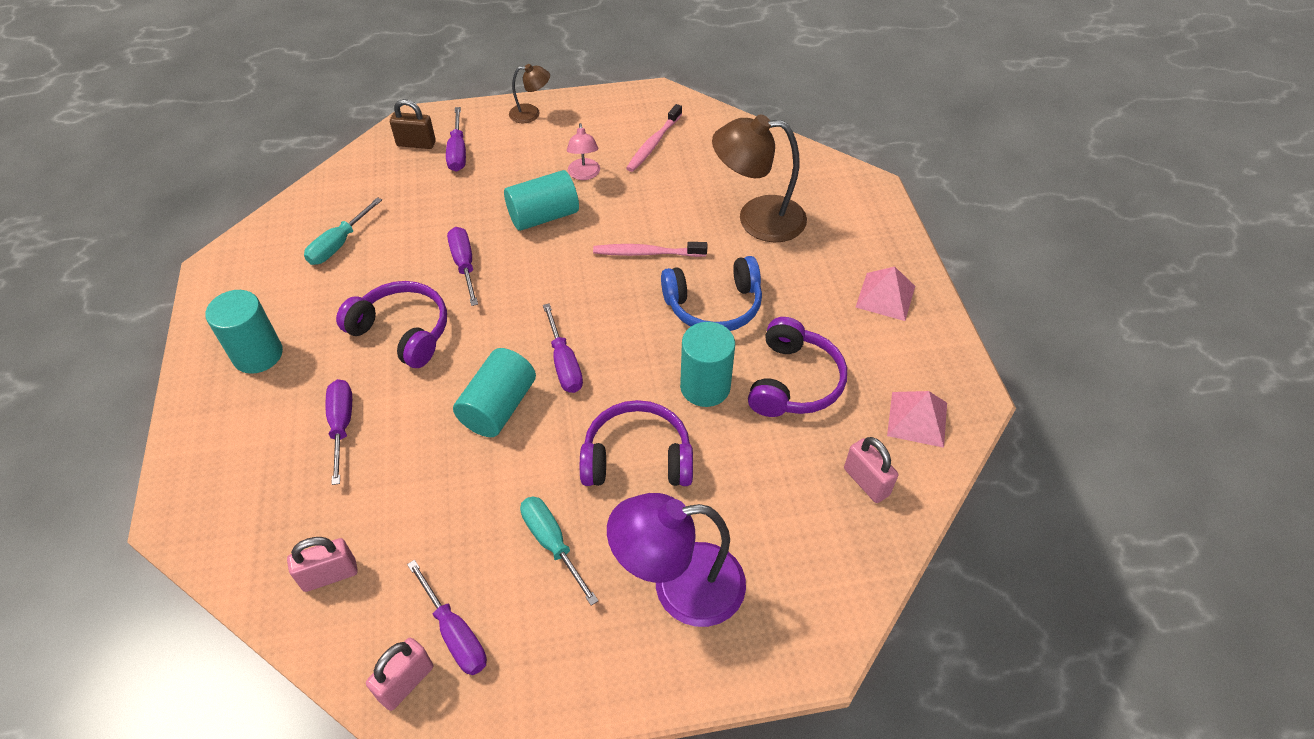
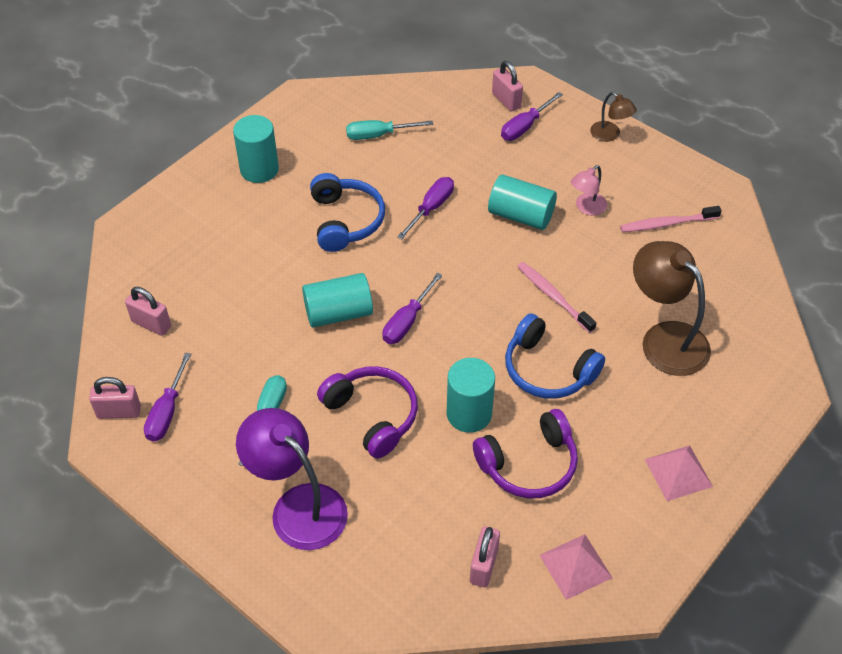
camera: 50 degrees right, 0 degrees up
purple screwdriver [326,379,352,485] -> none
purple headphones [336,281,447,368] -> blue headphones [310,173,385,252]
brown padlock [390,99,436,149] -> pink padlock [492,61,523,112]

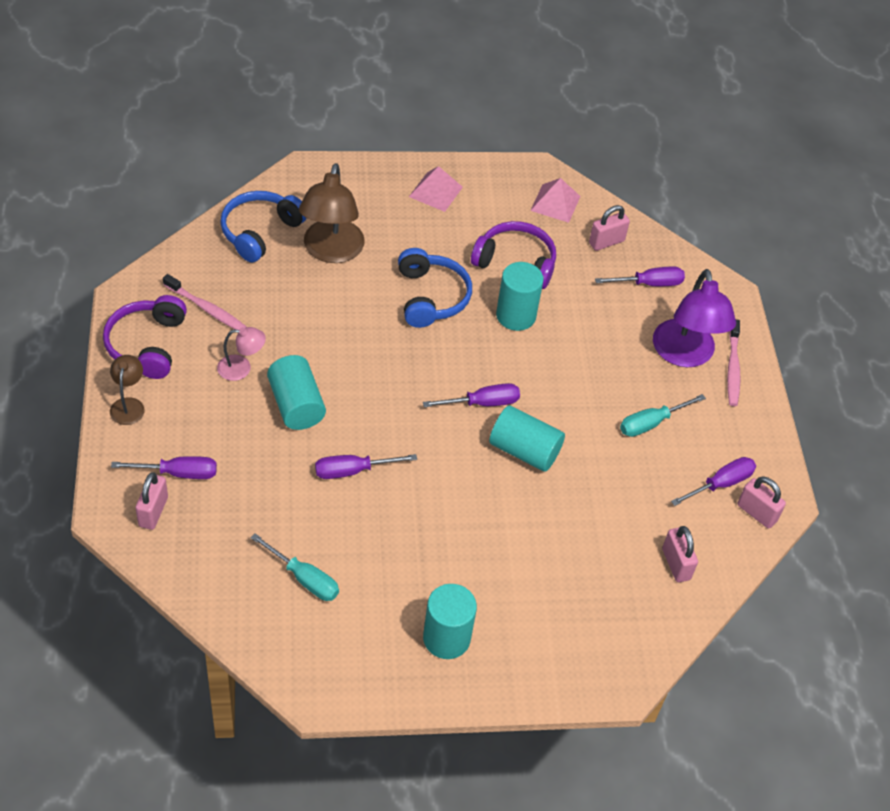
camera: 140 degrees left, 0 degrees up
blue headphones [310,173,385,252] -> blue headphones moved to [220,191,307,262]
purple headphones [317,366,418,458] -> purple headphones moved to [103,295,187,379]
pink toothbrush [517,262,596,333] -> pink toothbrush moved to [727,319,741,406]
none -> purple screwdriver [595,266,685,286]

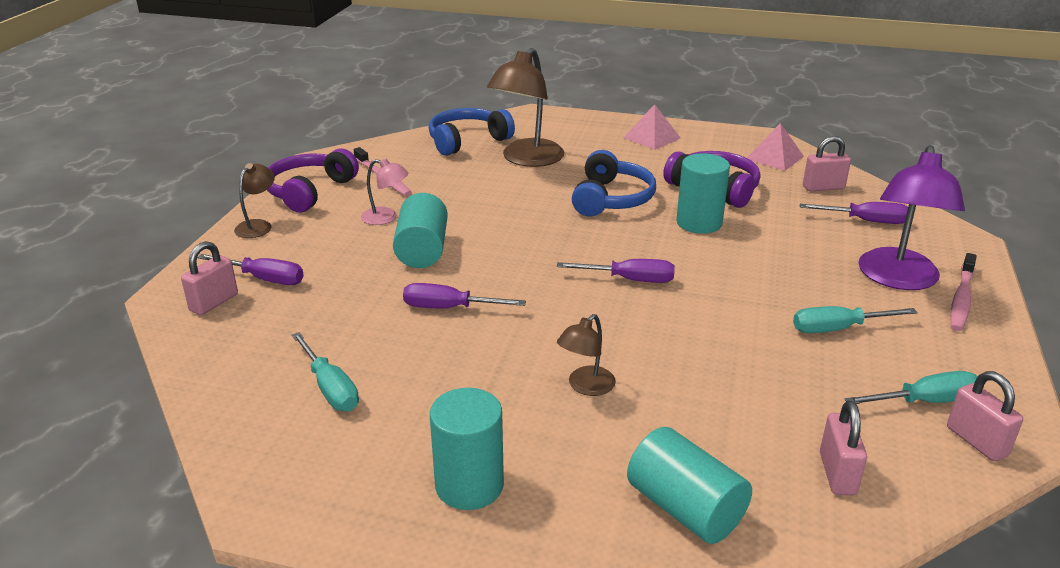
camera: 25 degrees right, 20 degrees down
turquoise cylinder [489,405,565,472] -> turquoise cylinder moved to [627,427,752,544]
purple screwdriver [671,457,756,506] -> turquoise screwdriver [844,371,978,404]
none -> brown lamp [557,314,616,396]

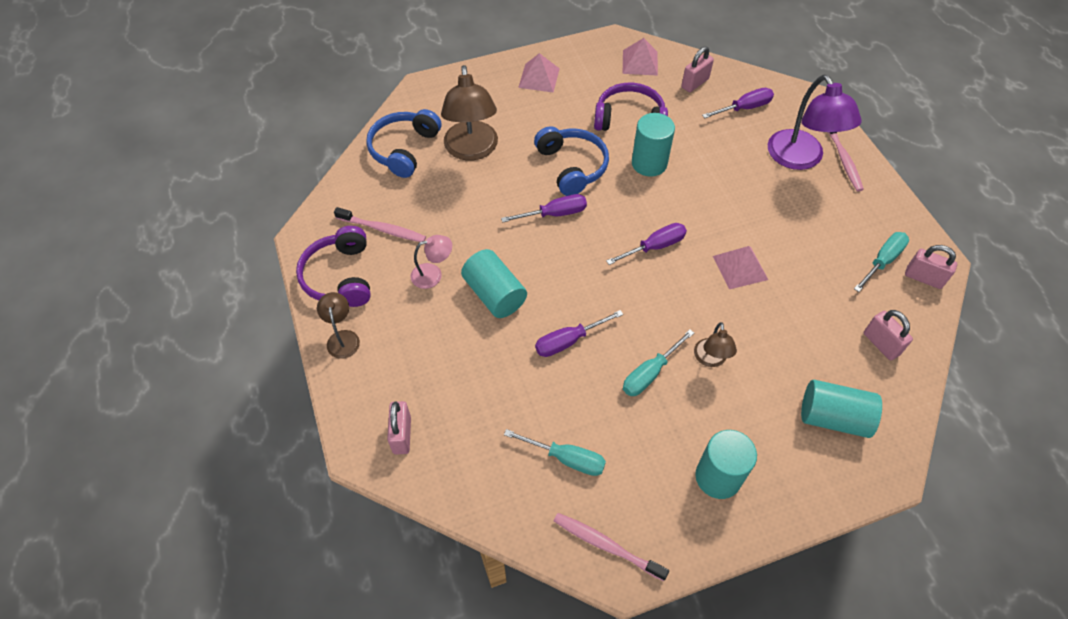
camera: 35 degrees left, 25 degrees up
purple screwdriver [197,254,304,285] -> purple screwdriver moved to [501,194,587,222]
turquoise screwdriver [793,306,918,333] -> turquoise screwdriver moved to [623,329,694,396]
none -> pink toothbrush [554,513,669,581]
none -> pink pyramid [713,246,768,289]

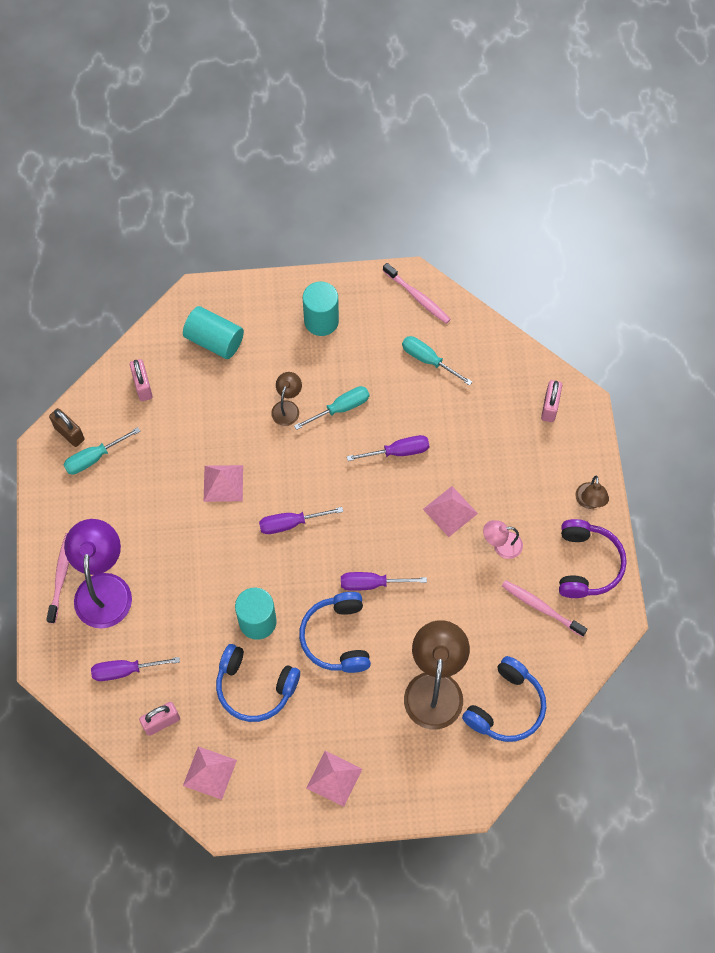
camera: 165 degrees left, 10 degrees up
turquoise cylinder [461,249,527,318] -> pink pyramid [423,486,478,537]
purple headphones [594,83,668,131] -> blue headphones [216,644,300,722]
pink padlock [905,245,957,289] -> brown padlock [49,408,85,447]

